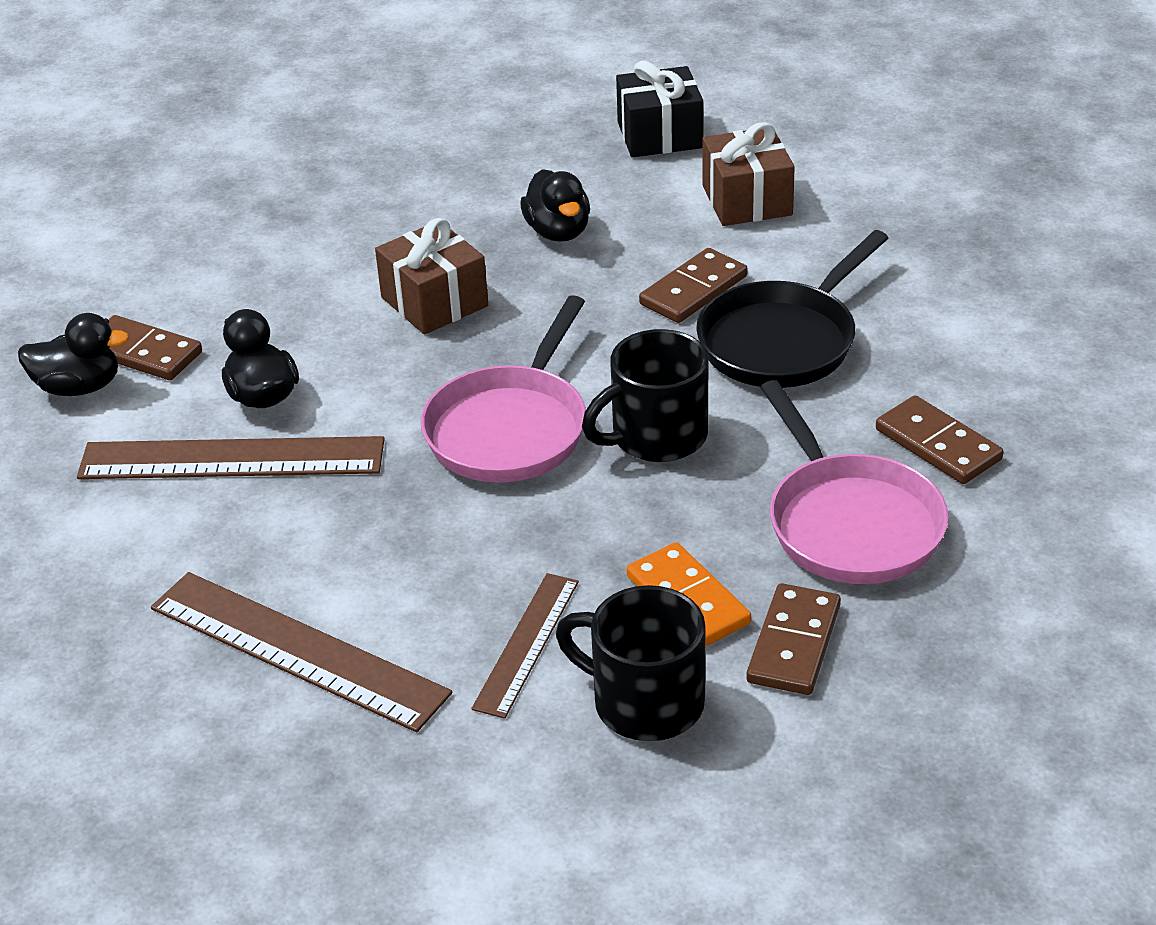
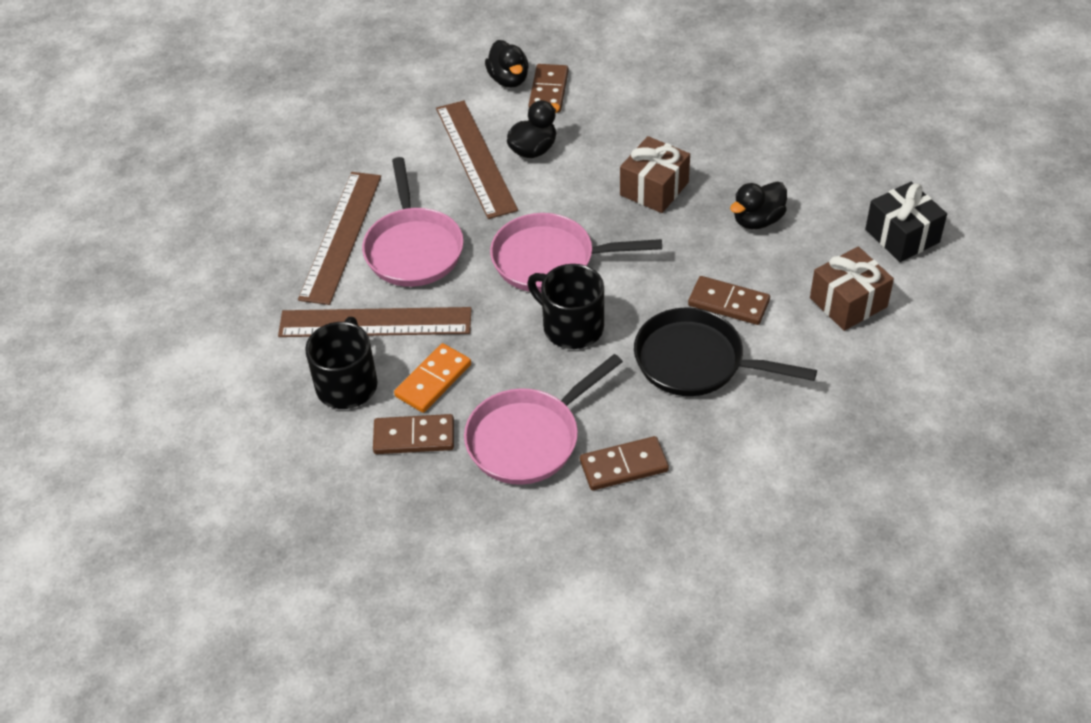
camera: 70 degrees right, 10 degrees up
brown ruler [471,573,579,719] -> brown ruler [278,307,472,337], size x1.69
brown domino [876,395,1003,484] -> brown domino turned 45 degrees clockwise [580,436,669,490]
none -> pink pan [362,157,464,287]

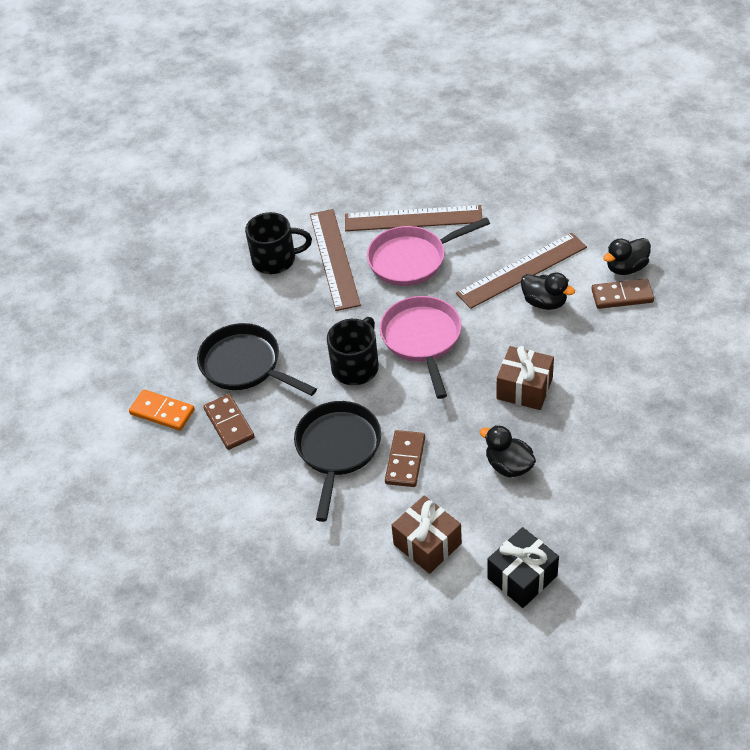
camera: 80 degrees right, 0 degrees up
brown domino [373,414,454,454] -> none
orange domino [394,343,471,413] -> orange domino moved to [129,390,195,431]
pink pan [464,354,623,485] -> black pan [197,323,317,396]

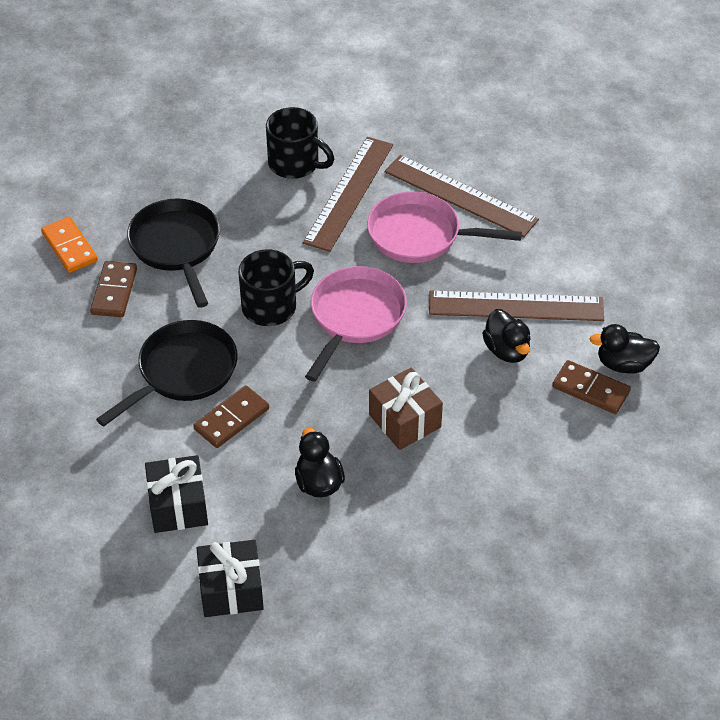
camera: 30 degrees right, 0 degrees up
brown gift [392,496,462,574] -> black gift [145,455,208,533]

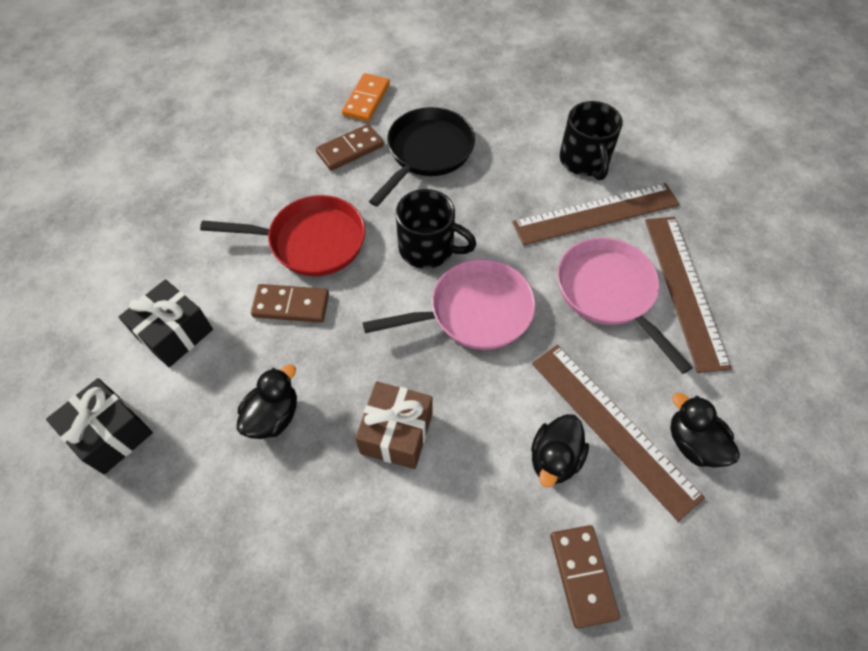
camera: 50 degrees right, 10 degrees up
black pan [96,320,237,427] -> red pan [200,195,365,276]
black duck [589,324,660,374] -> black duck moved to [670,393,740,468]

